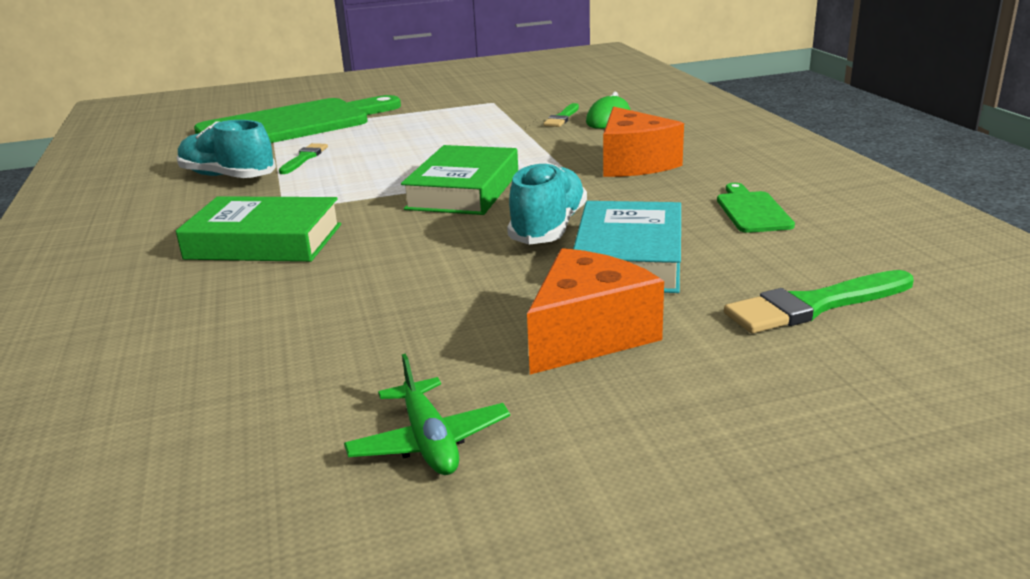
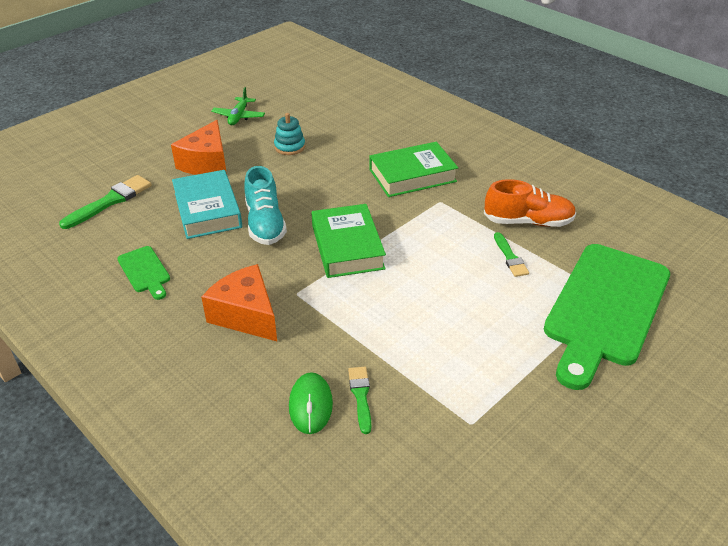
camera: 150 degrees right, 15 degrees up
turquoise shoe [177,120,276,178] -> orange shoe [484,179,576,227]
green plane [344,353,510,475] -> green plane turned 120 degrees counterclockwise [211,87,265,125]
none -> turquoise stacking toy [274,113,305,155]

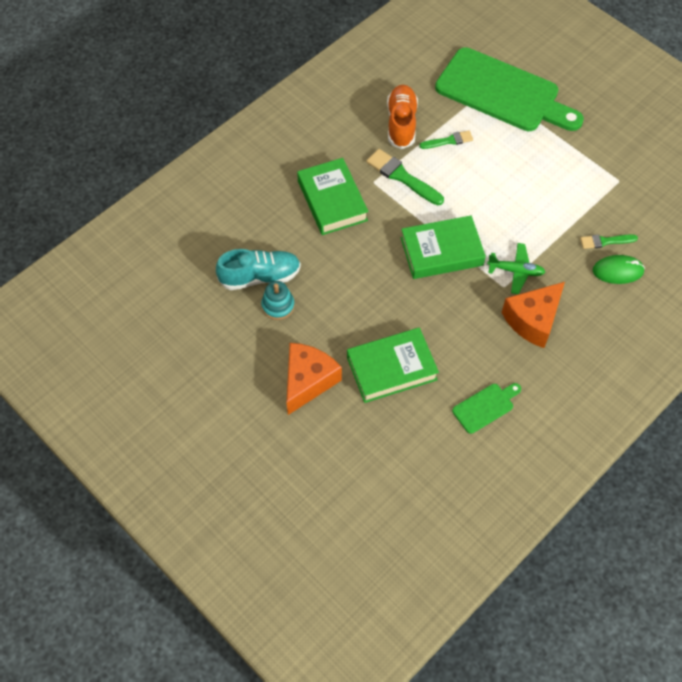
camera: 90 degrees left, 20 degrees up
green brush [59,175,152,229] -> green brush moved to [366,149,444,205]
orange cheese [171,120,227,175] -> orange cheese turned 75 degrees counterclockwise [286,343,342,415]
turquoise book [172,170,242,239] -> green book [347,328,439,403]
green plane [211,87,265,125] -> green plane moved to [487,243,545,294]
turquoise shoe [244,166,287,245] -> turquoise shoe moved to [216,249,301,290]

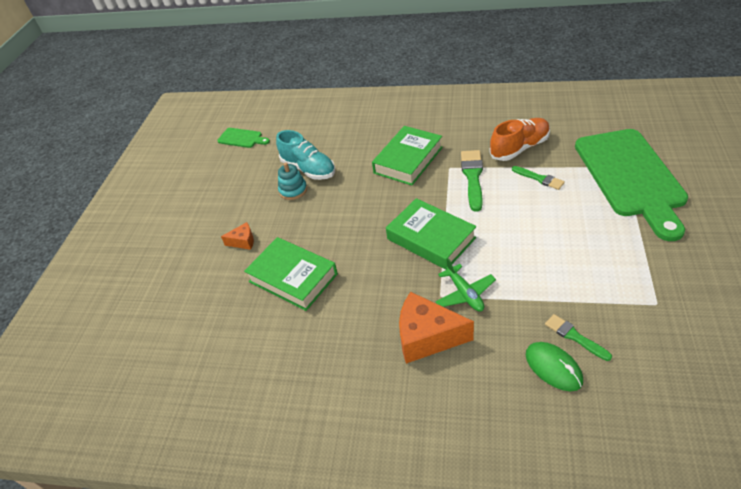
camera: 60 degrees right, 15 degrees down
orange cheese [286,343,342,415] -> orange cheese [221,222,254,250], size x0.50
green cutting board [452,383,521,434] -> green cutting board moved to [217,128,270,148]

